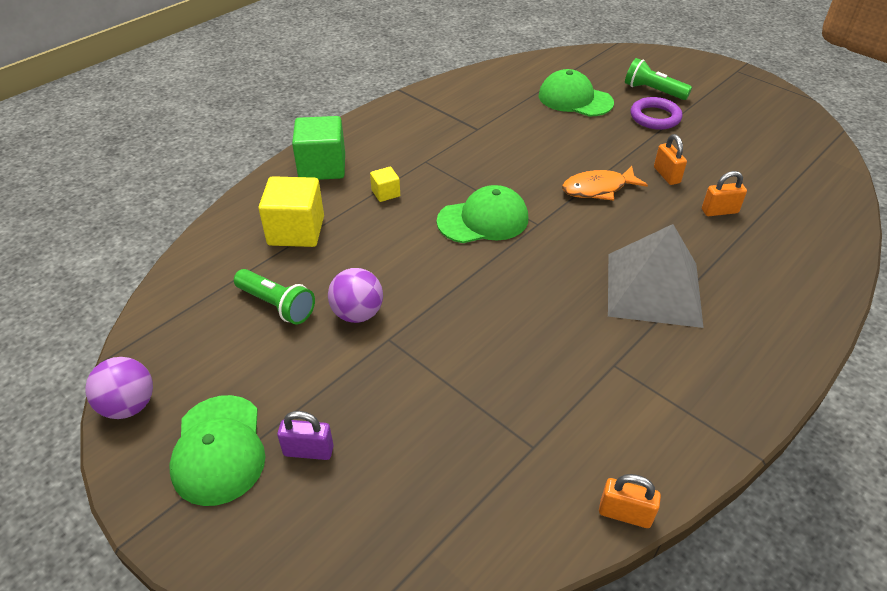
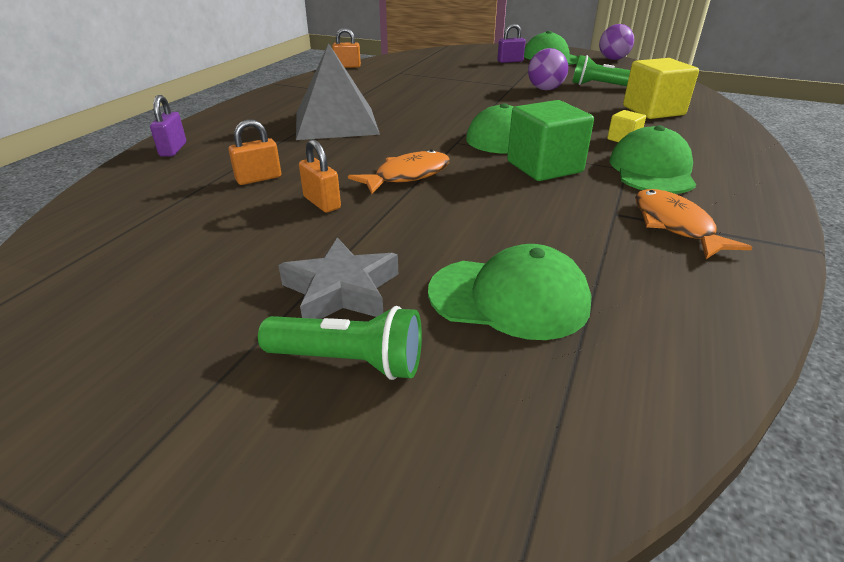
camera: 160 degrees right, 10 degrees down
green cube [292,116,345,180] -> green cube moved to [507,100,594,181]
purple ring [630,97,682,130] -> grey star [278,238,398,319]
none -> purple padlock [150,95,186,157]
none -> green cap [609,125,696,194]
none -> orange fish [635,189,753,259]

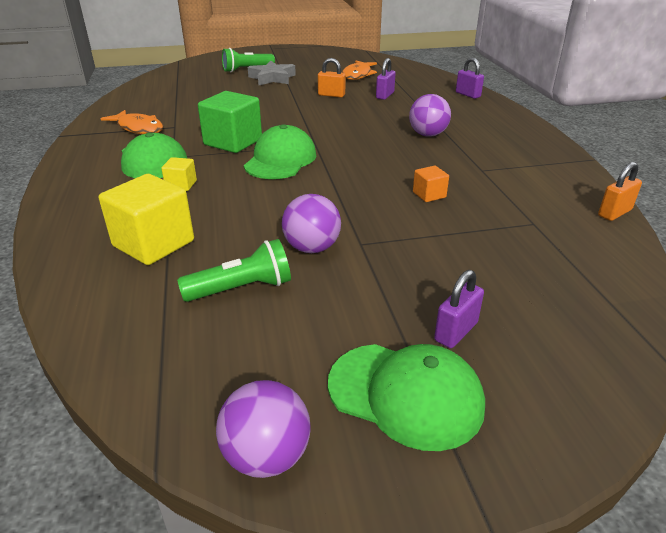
camera: 145 degrees right, 0 degrees up
orange padlock [228,119,281,185] -> purple padlock [376,58,396,100]
grey pyramid [296,43,380,140] -> purple ball [409,94,451,137]
orange fish [348,150,450,194] -> orange fish moved to [342,60,377,80]
green cap [428,244,591,340] -> none
none -> orange cube [413,166,449,202]

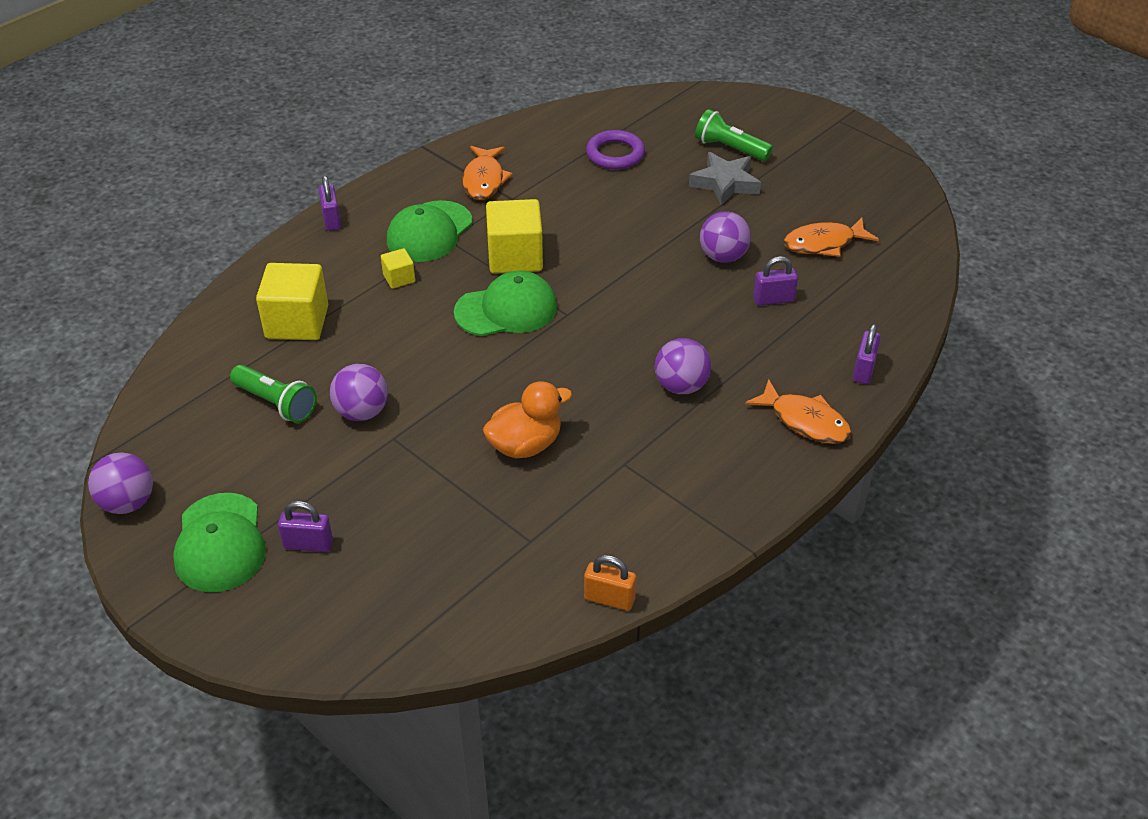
camera: 55 degrees right, 10 degrees up
green cube [198,91,262,153] -> yellow cube [486,199,543,274]
orange padlock [318,58,346,98] -> purple ball [700,211,751,263]
orange cube [413,166,449,202] -> orange duck [483,381,572,458]
none -> purple padlock [319,175,341,231]
none -> purple ring [586,130,645,169]
none -> orange fish [745,379,852,444]

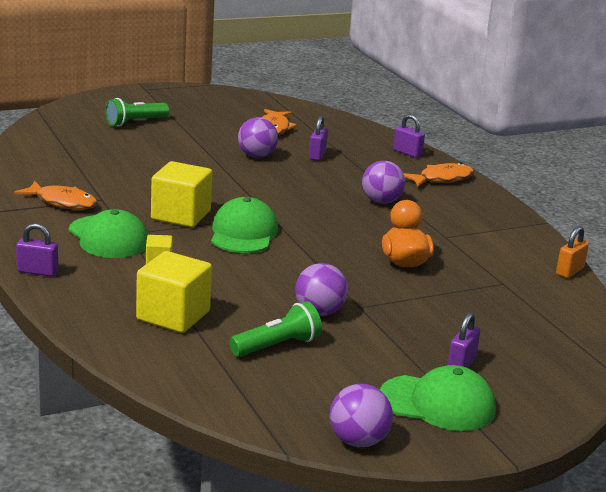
camera: 70 degrees left, 20 degrees down
purple ring [586,130,645,169] -> none
grey star [689,152,761,206] -> none

